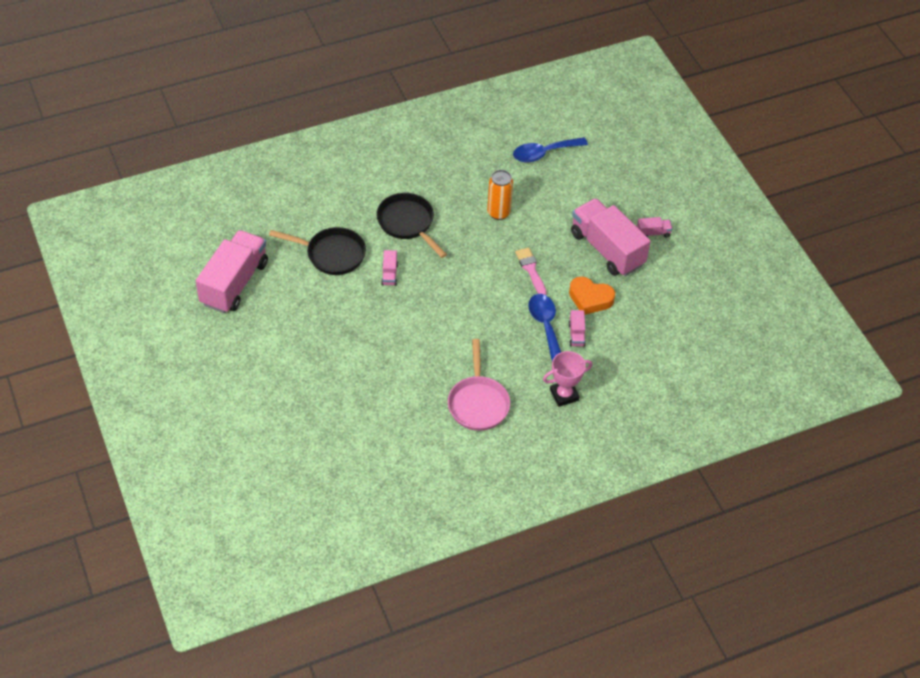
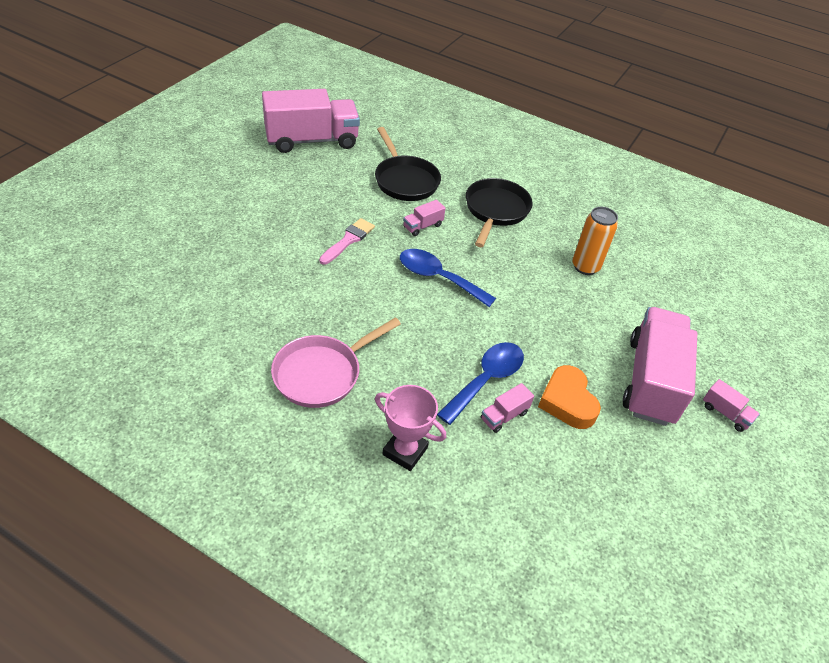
camera: 50 degrees right, 5 degrees down
blue spoon [513,137,588,162] -> blue spoon moved to [400,249,496,307]
pink brush [515,248,546,295] -> pink brush moved to [319,218,375,264]

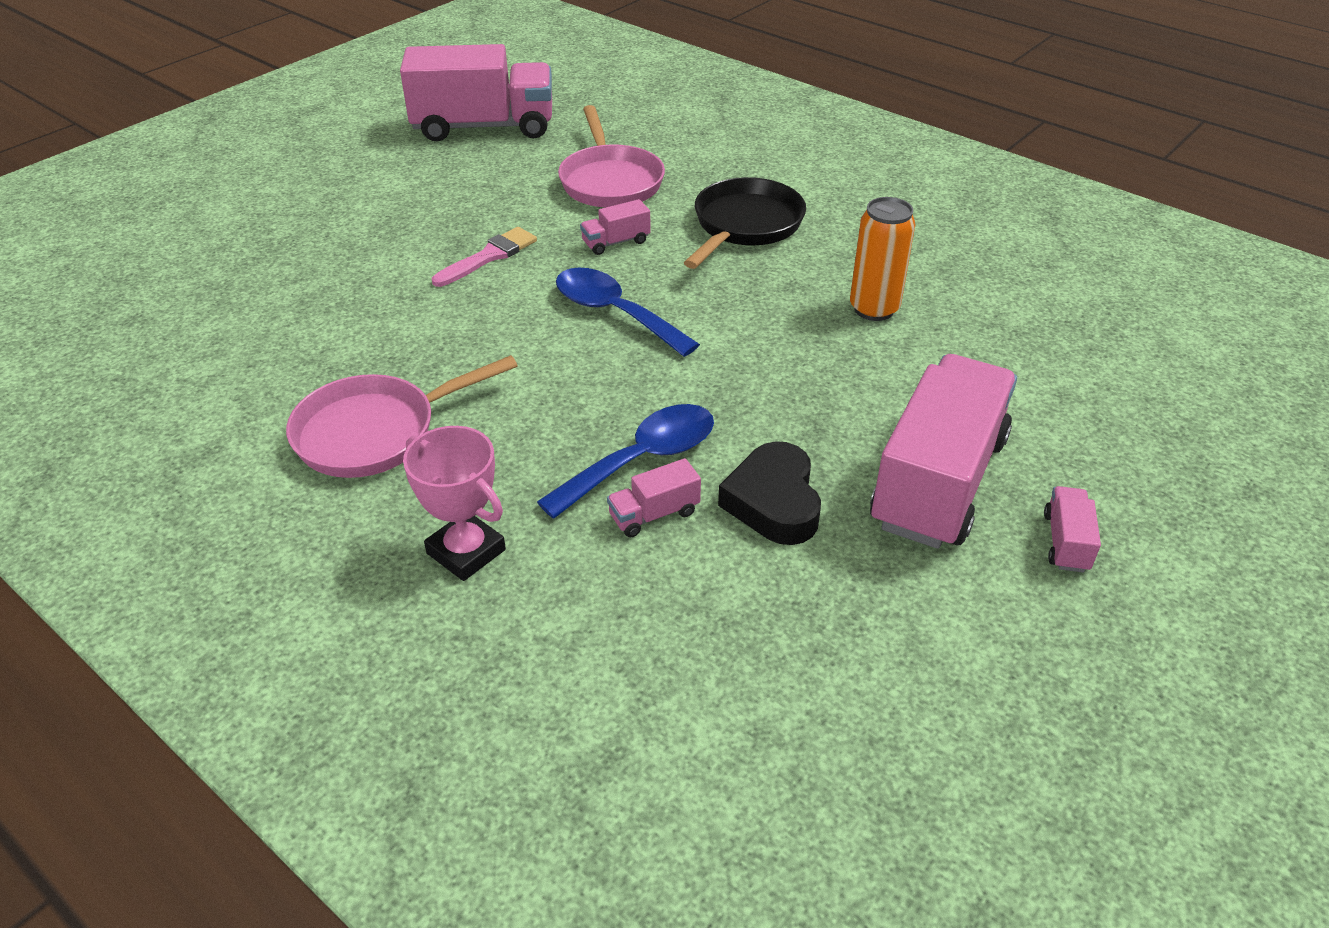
camera: 15 degrees right, 5 degrees down
black pan [375,127,441,201] -> pink pan [558,105,665,208]
orange heart [538,365,601,429] -> black heart [718,441,821,545]
pink truck [703,379,760,432] -> pink truck turned 135 degrees counterclockwise [1044,486,1101,573]

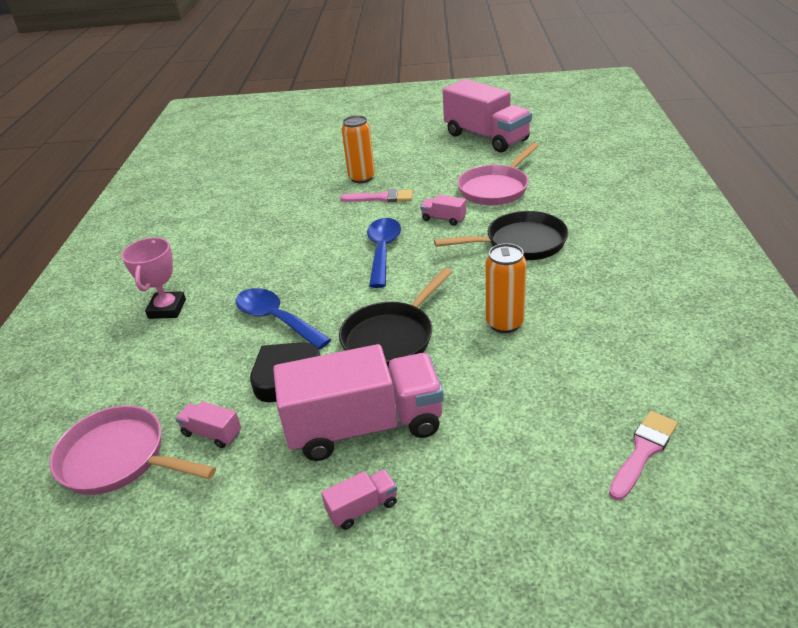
camera: 55 degrees right, 5 degrees down
pink pan [286,355,518,478] -> pink pan moved to [50,405,216,495]
blue spoon [537,404,714,519] -> blue spoon turned 150 degrees counterclockwise [236,288,331,350]
pink truck [607,458,701,537] -> pink truck moved to [176,401,241,448]
none -> black pan [339,268,452,369]
none -> orange can [341,115,375,183]
none -> pink brush [609,411,678,501]

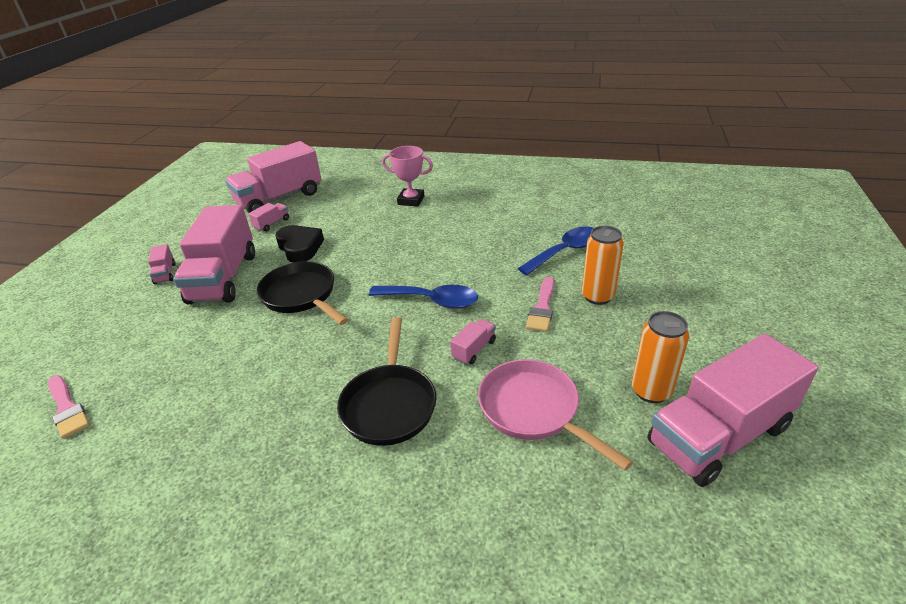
camera: 100 degrees right, 0 degrees up
pink pan [50,405,216,495] -> pink truck [225,141,321,213]
blue spoon [236,288,331,350] -> blue spoon moved to [518,227,594,275]
orange can [486,243,527,333] -> orange can moved to [632,311,689,403]

